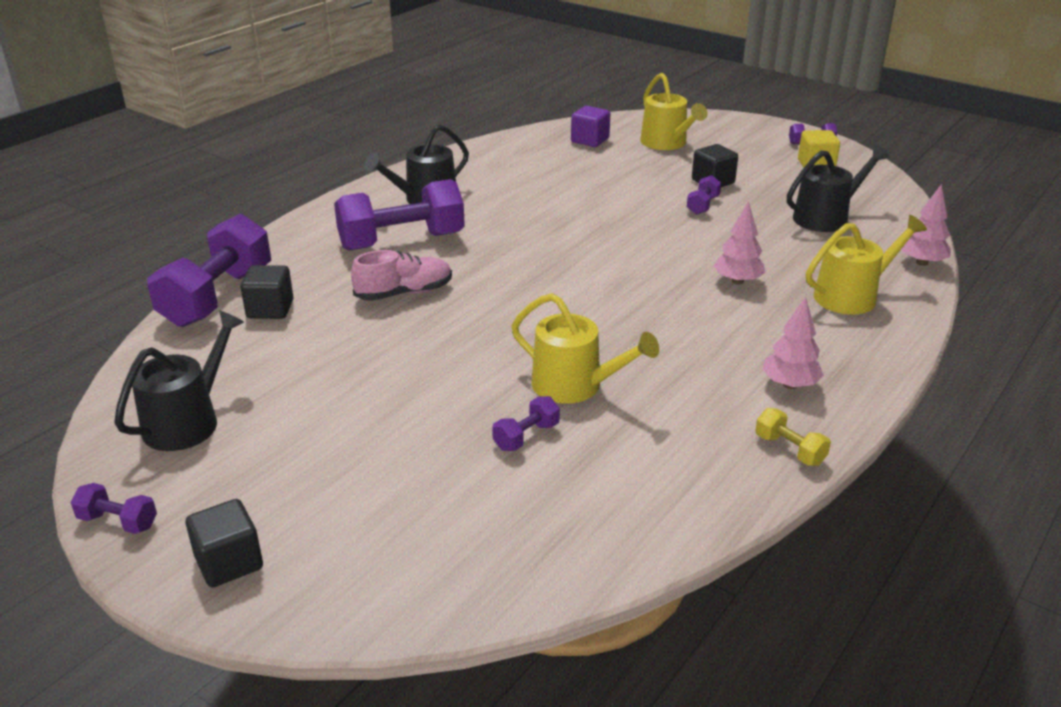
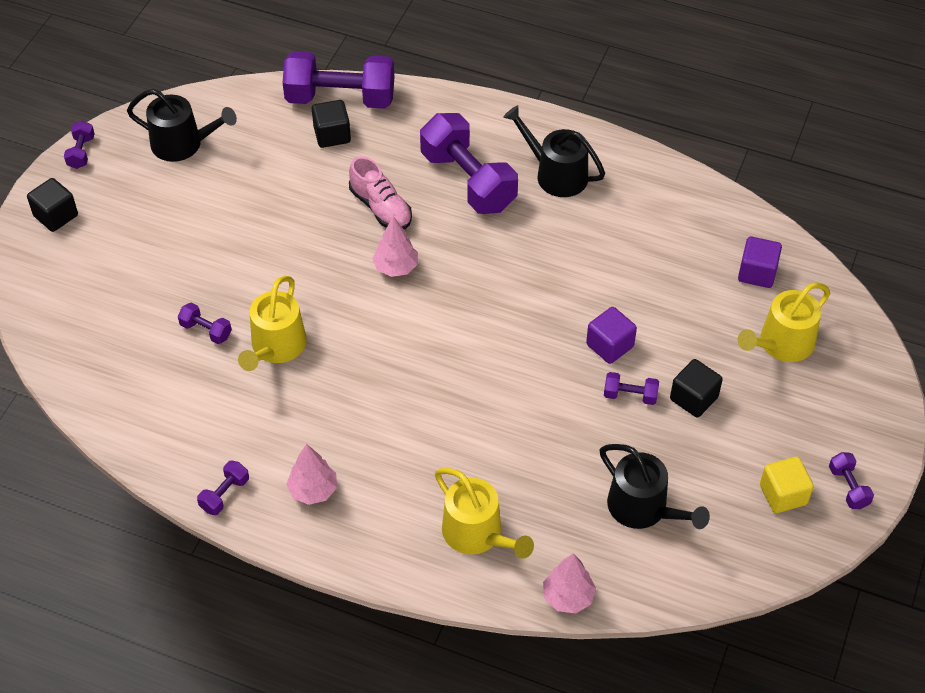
camera: 75 degrees right, 20 degrees up
pink tree [713,201,766,285] -> pink tree moved to [372,216,418,277]
yellow dumbbell [755,408,831,466] -> purple dumbbell [197,460,249,515]
none -> purple cube [586,307,637,364]

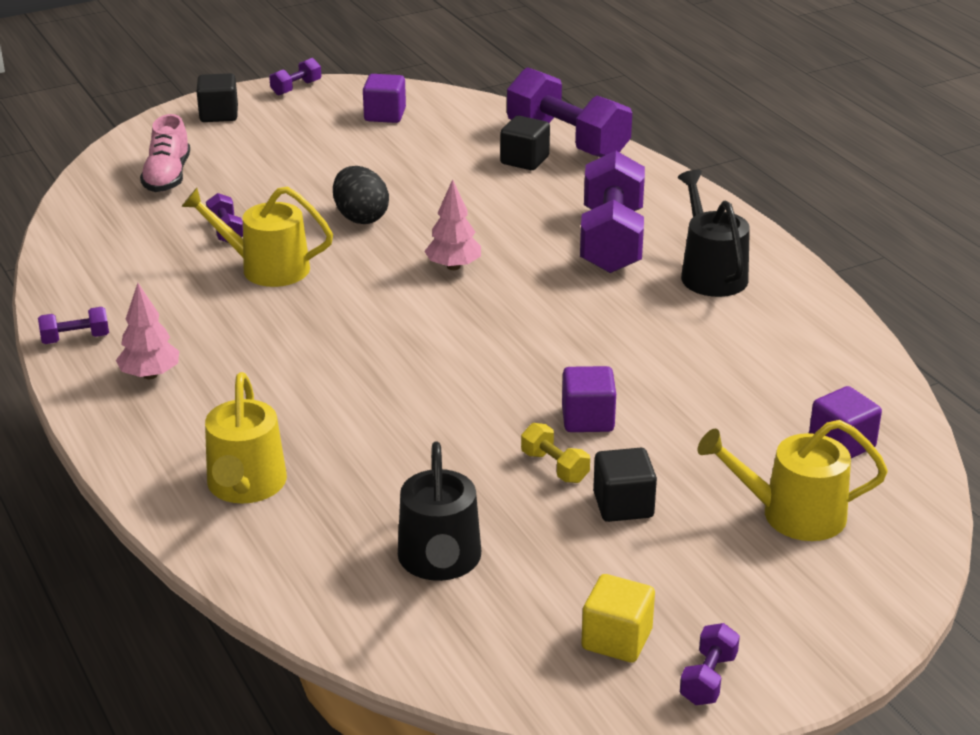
camera: 40 degrees right, 20 degrees down
black watering can [127,89,237,162] -> purple cube [363,74,406,123]
yellow watering can [238,276,307,371] -> yellow watering can turned 45 degrees clockwise [181,186,333,287]
pink shoe [349,156,412,229] -> pink shoe moved to [140,114,190,192]
pink tree [543,553,596,613] -> none
purple dumbbell [604,372,659,405] -> yellow dumbbell [521,423,590,483]
none -> black egg [333,166,389,224]

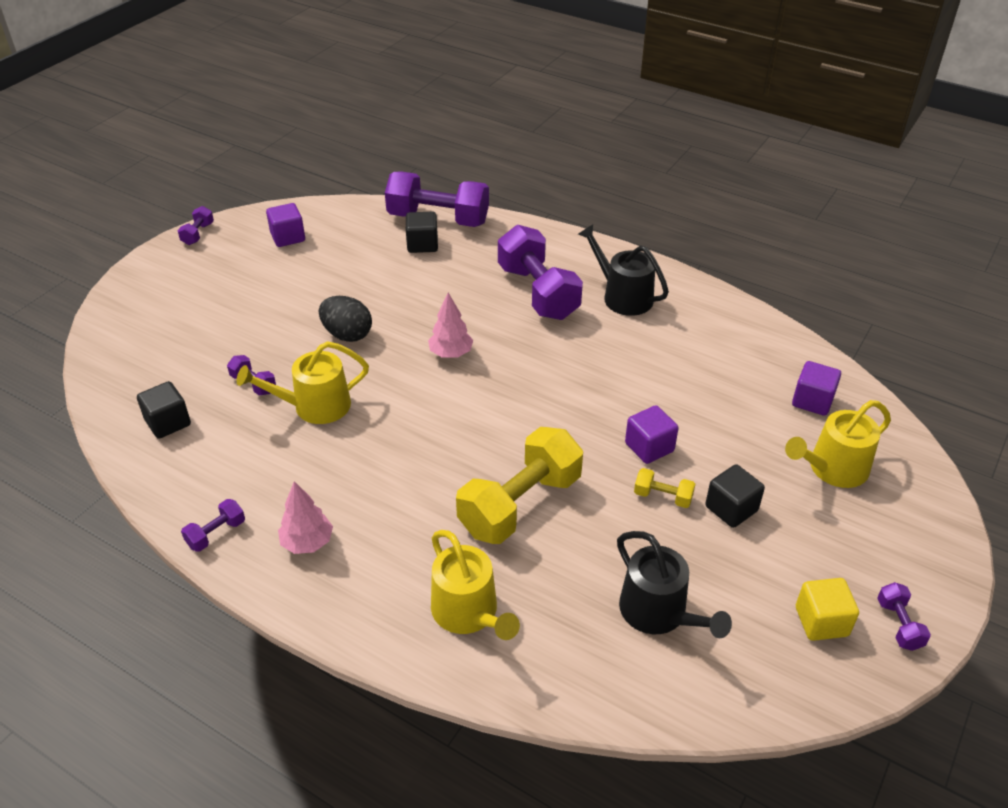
camera: 30 degrees left, 10 degrees up
pink shoe [140,114,190,192] -> none
black cube [196,73,238,122] -> black cube moved to [137,381,191,439]
none -> yellow dumbbell [456,427,583,544]

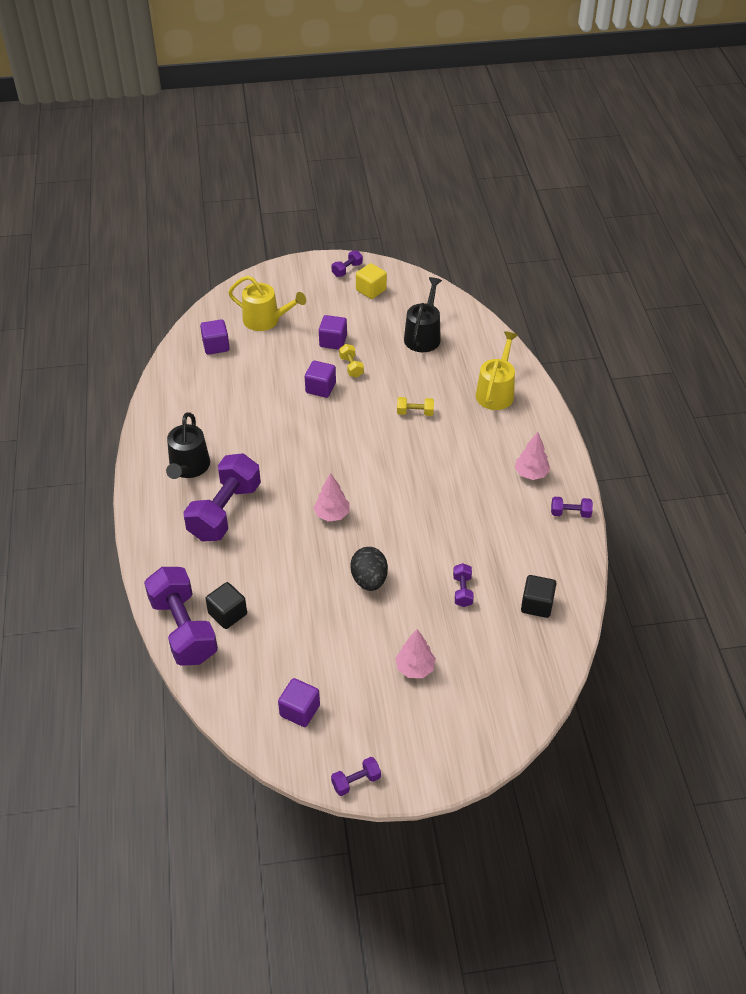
camera: 130 degrees left, 5 degrees up
yellow watering can [237,341,369,424] -> none
yellow dumbbell [456,427,583,544] -> yellow dumbbell [397,397,434,416], size x0.43
black cube [705,464,765,528] -> purple cube [319,315,347,350]
none -> pink tree [395,629,436,678]

